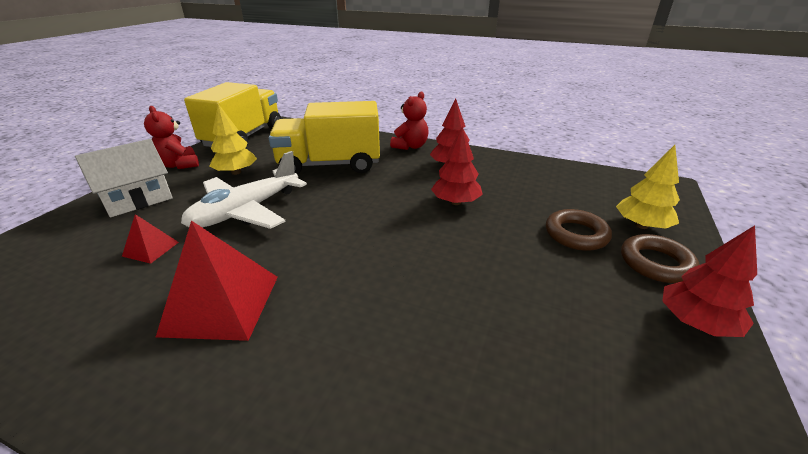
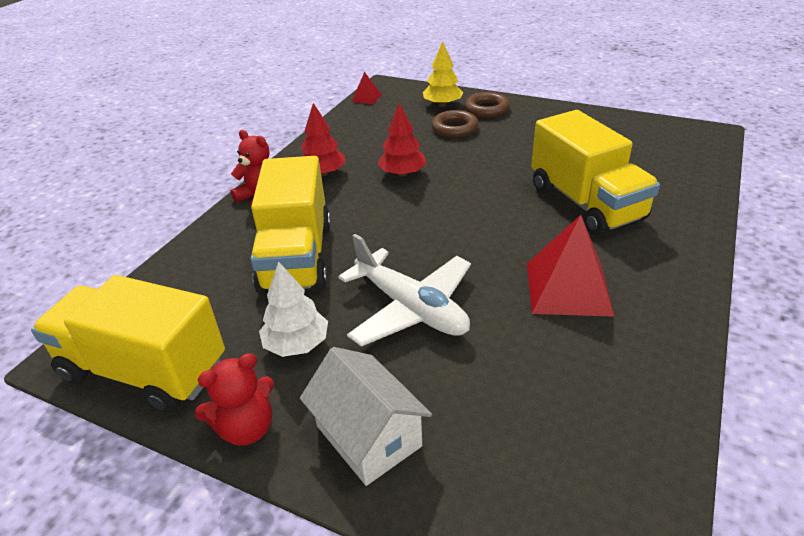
camera: 85 degrees left, 5 degrees up
red pyramid [122,214,179,264] -> red pyramid moved to [352,72,382,104]
yellow tree [209,104,257,175] -> white tree [259,261,328,357]
red tree [662,225,757,337] -> none
none -> yellow truck [531,110,660,236]

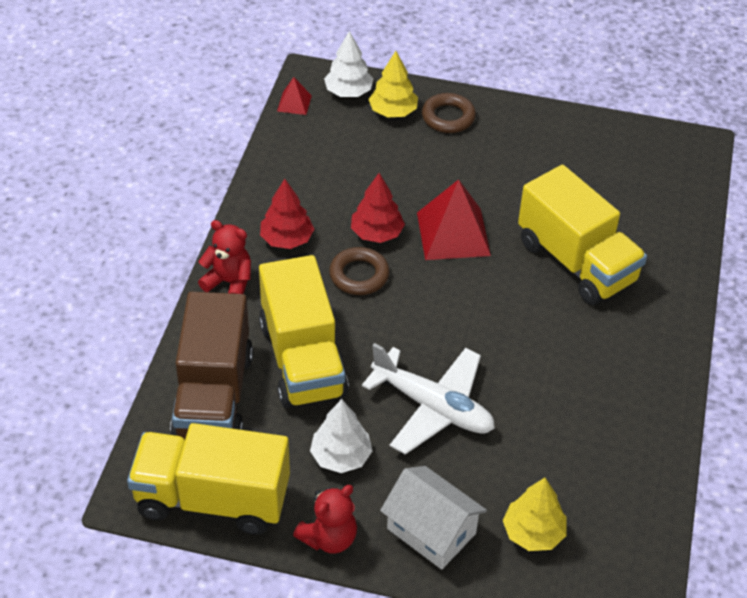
camera: 15 degrees left, 10 degrees up
brown ring [431,110,479,138] -> brown ring moved to [329,247,389,295]
red pyramid [527,215,614,317] -> red pyramid moved to [417,179,491,260]
none -> brown truck [170,292,253,439]
none -> white tree [324,31,373,97]
none -> yellow tree [503,478,567,551]

